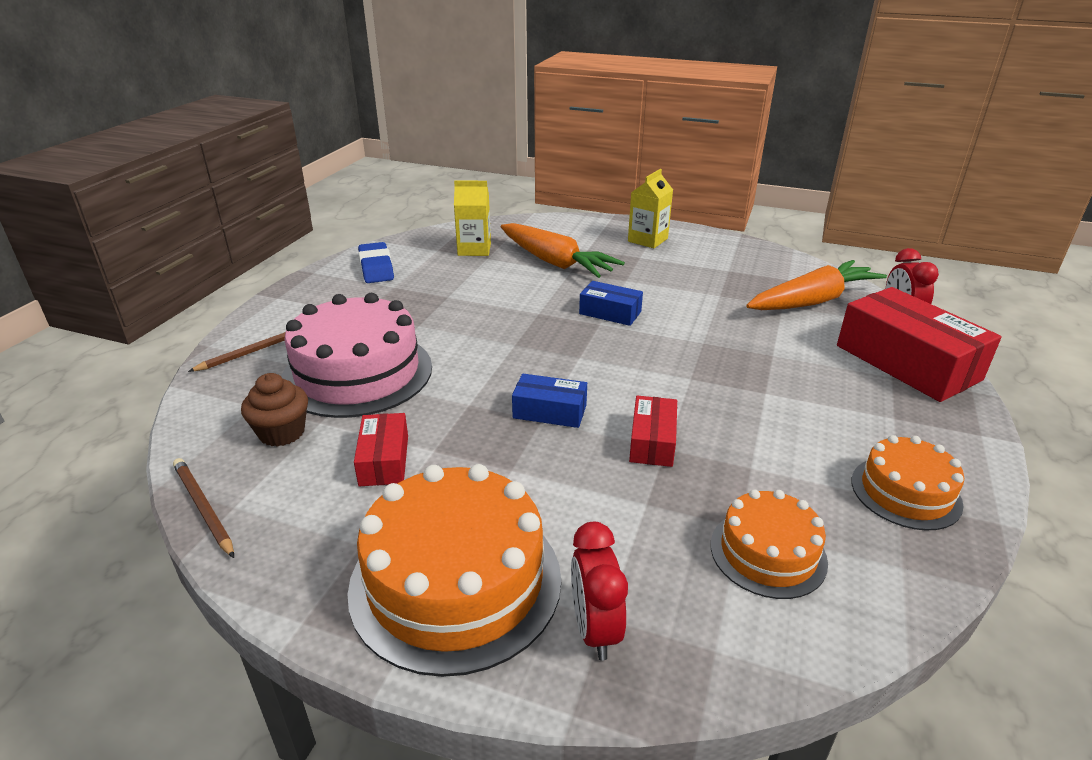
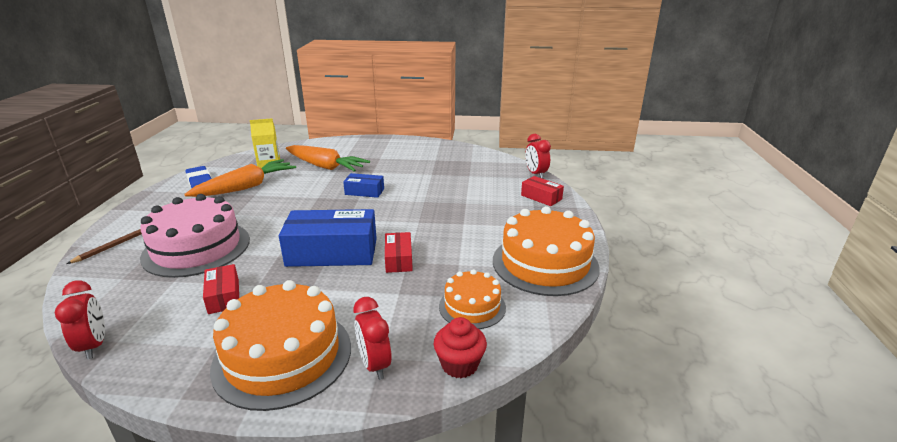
camera: 15 degrees left, 5 degrees down
brown pencil [173,458,234,558] -> red clock [55,280,105,360]
brown cupcake [241,373,308,447] -> none
blue box [512,374,587,428] -> blue box [279,209,377,267], size x1.96
yellow carton [628,169,673,248] -> none
orange carrot [746,260,887,310] -> orange carrot moved to [184,159,296,197]
red box [837,287,1002,402] -> red box [521,176,564,206], size x0.51
orange cake [852,435,964,531] -> orange cake [493,206,600,296], size x1.77
none -> red cupcake [434,317,487,378]

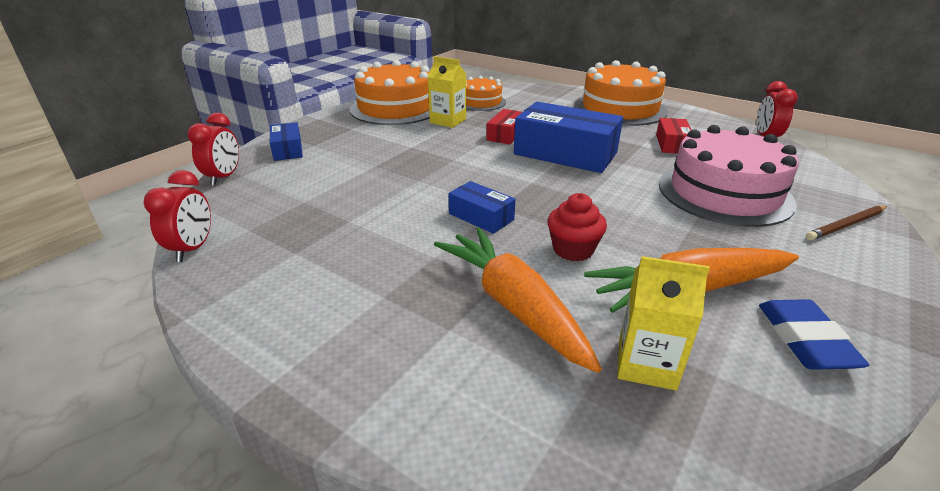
camera: 150 degrees left, 5 degrees up
red clock [353,297,392,380] -> red clock moved to [144,170,211,262]
red cupcake [434,317,487,378] -> red cupcake moved to [547,193,607,262]
red box [521,176,564,206] -> blue box [270,122,303,161]
none -> yellow carton [428,56,466,128]

